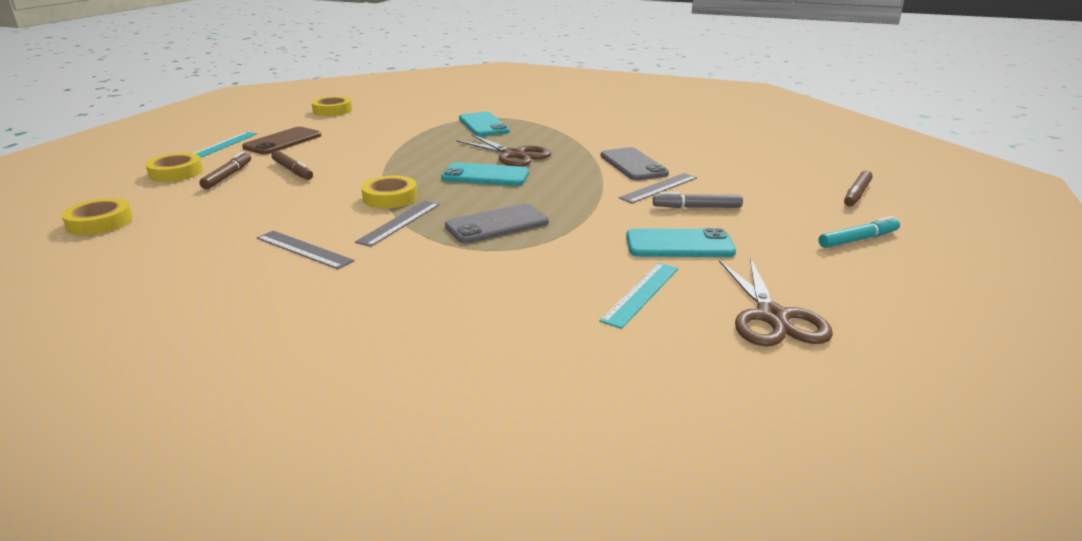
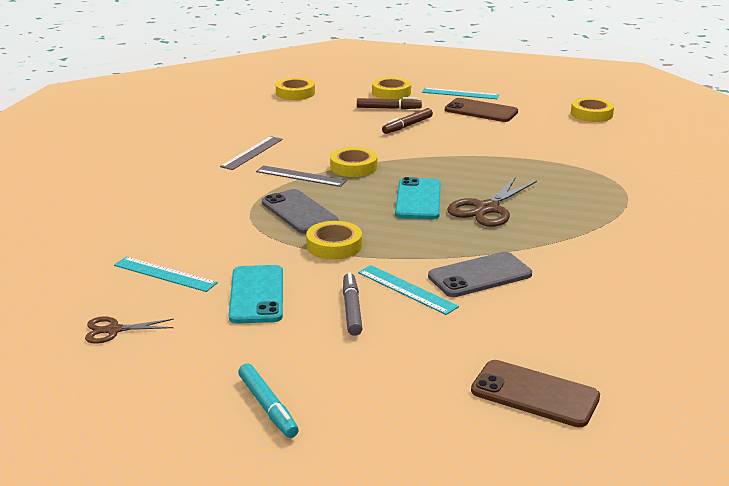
camera: 85 degrees right, 0 degrees up
turquoise phone [459,112,510,136] -> none
grey ruler [619,173,697,203] -> turquoise ruler [358,265,459,315]
brown scissors [719,258,833,346] -> brown scissors [85,316,174,344], size x0.58
brown marker [844,171,873,207] -> none
none -> yellow tape [306,221,362,260]
none -> brown phone [471,360,600,427]

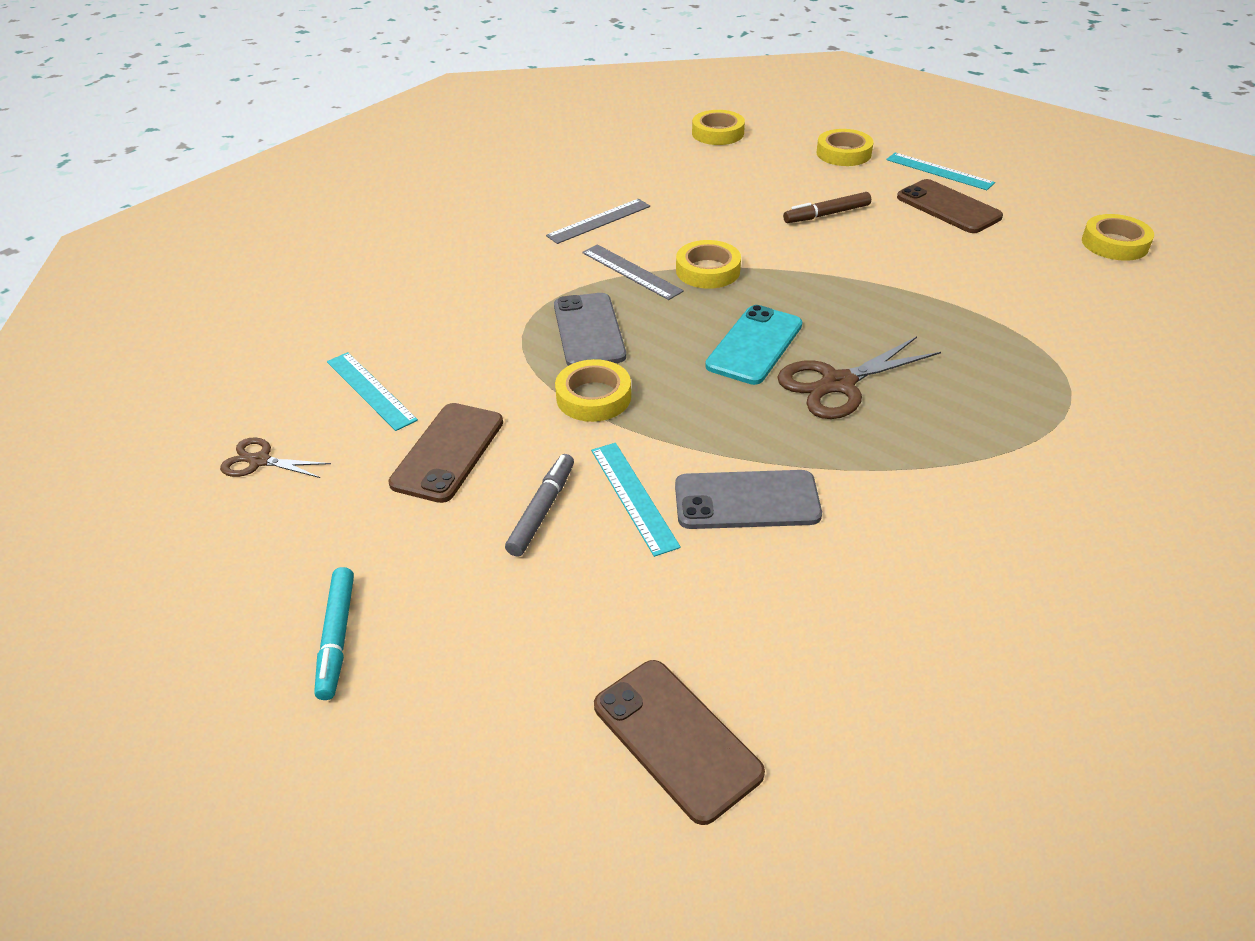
camera: 25 degrees right, 15 degrees up
turquoise phone [229,265,283,324] -> brown phone [388,403,503,503]
brown marker [357,97,422,109] -> none

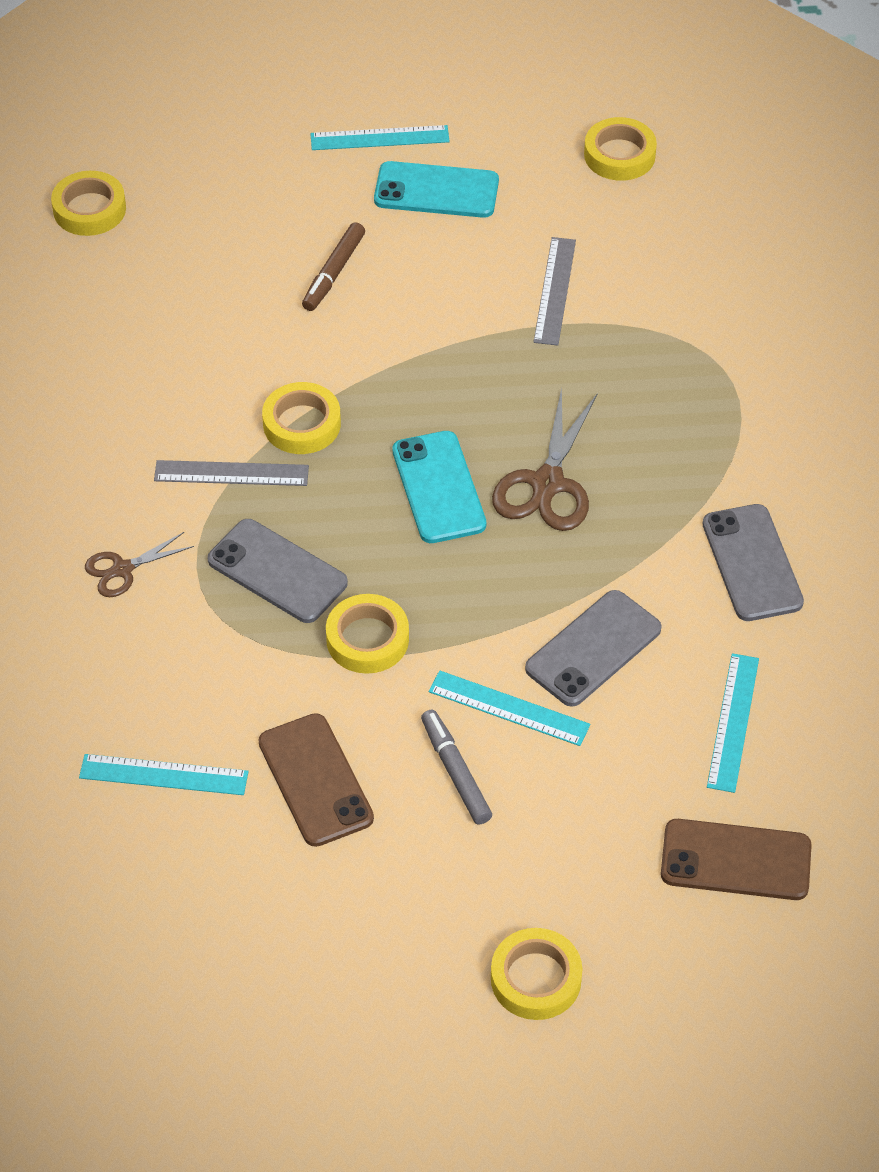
camera: 45 degrees left, 10 degrees up
brown scissors [220,437,331,478] -> brown scissors moved to [85,532,194,597]
turquoise marker [314,567,354,700] -> none
grey ruler [546,199,650,244] -> grey ruler moved to [533,237,576,346]
yellow tape [817,129,873,166] -> yellow tape moved to [491,928,582,1020]
brown phone [897,179,1003,233] -> turquoise phone [374,161,499,218]
none -> grey phone [702,504,804,621]
none -> turquoise ruler [707,653,759,793]

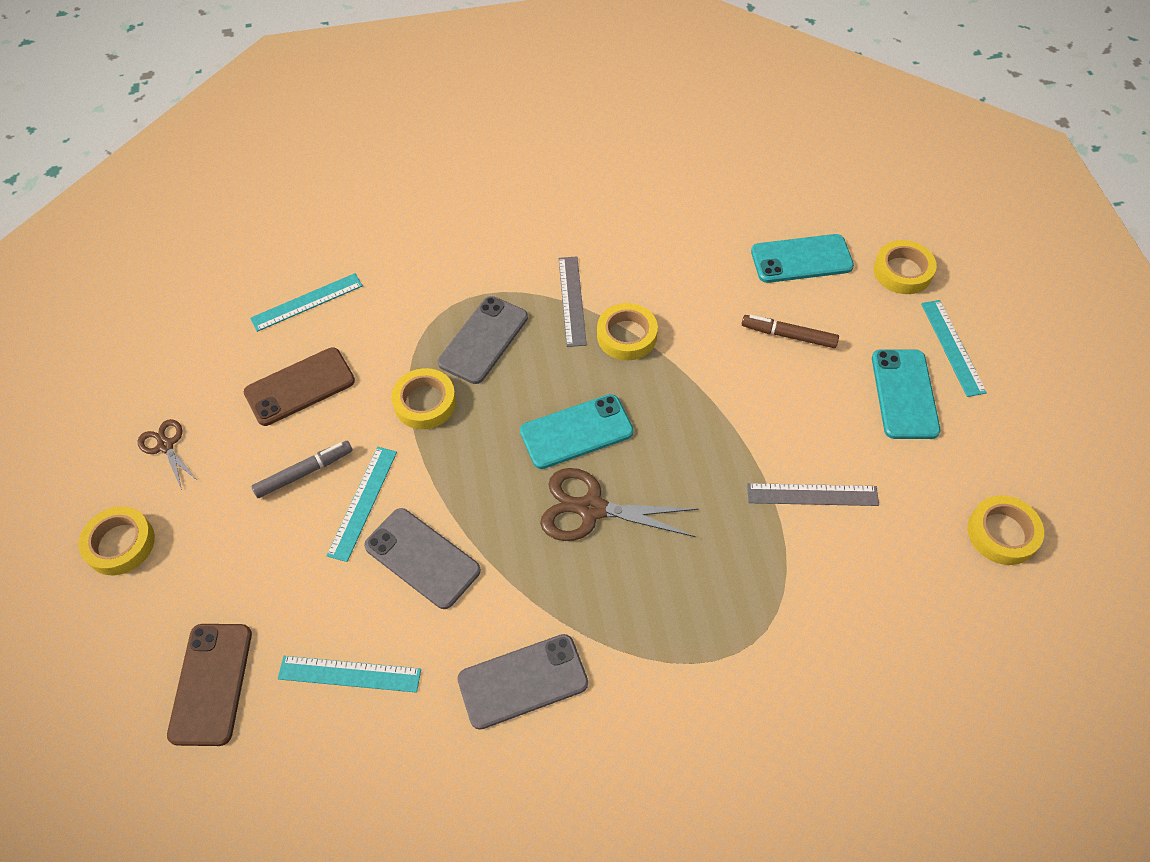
camera: 85 degrees right, 5 degrees up
yellow tape [51,171,126,236] -> yellow tape moved to [874,240,937,294]
turquoise ruler [79,754,249,795] -> turquoise ruler turned 60 degrees clockwise [250,273,363,332]
brown scissors [85,532,194,597] -> brown scissors moved to [138,419,198,490]
none -> turquoise phone [751,234,854,283]

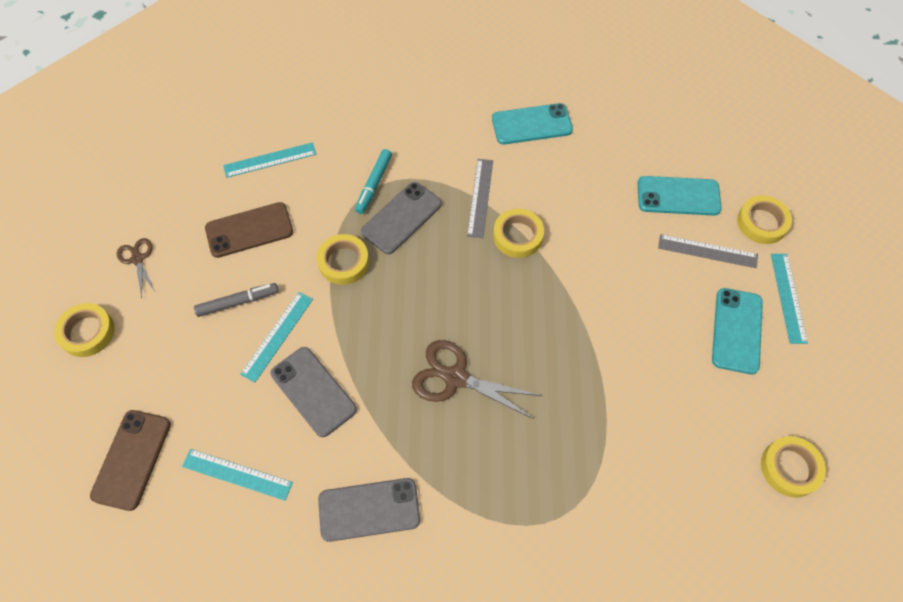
camera: 10 degrees right, 5 degrees up
turquoise phone [520,394,634,469] -> turquoise phone moved to [492,103,573,144]
brown marker [742,315,839,348] -> none
grey ruler [747,483,879,506] -> grey ruler moved to [658,234,758,268]
none -> turquoise marker [355,149,392,214]

